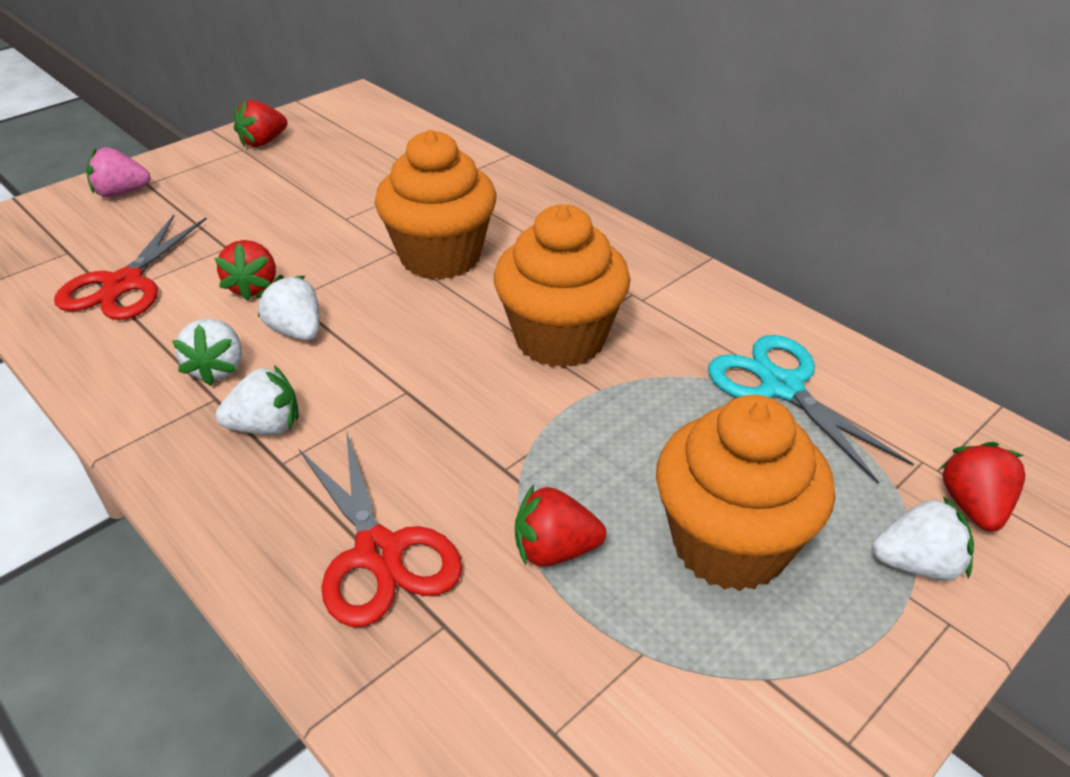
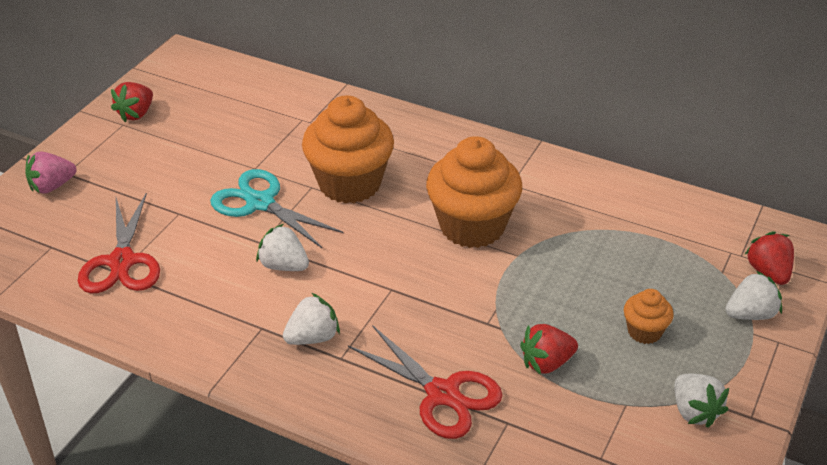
camera: 20 degrees left, 0 degrees up
white strawberry [172,319,242,386] -> white strawberry moved to [674,374,729,428]
red strawberry [214,240,276,301] -> none
orange cupcake [656,395,835,591] -> orange cupcake [624,289,674,344], size x0.47
turquoise scissors [708,335,914,484] -> turquoise scissors moved to [210,169,343,248]

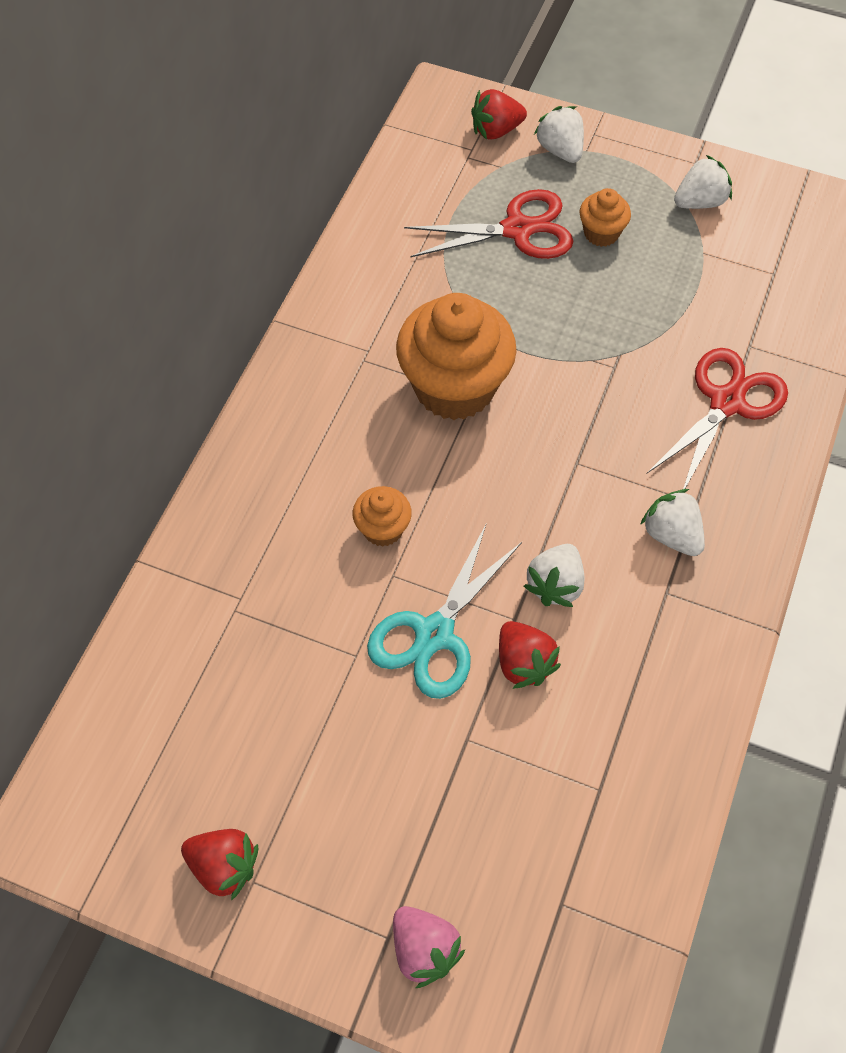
camera: 95 degrees left, 20 degrees up
red scissors [78,192,160,293] -> red scissors moved to [404,189,574,259]
orange cupcake [302,95,394,204] -> orange cupcake [353,486,412,547], size x0.47
red strawberry [520,324,578,375] -> red strawberry moved to [499,621,561,689]

